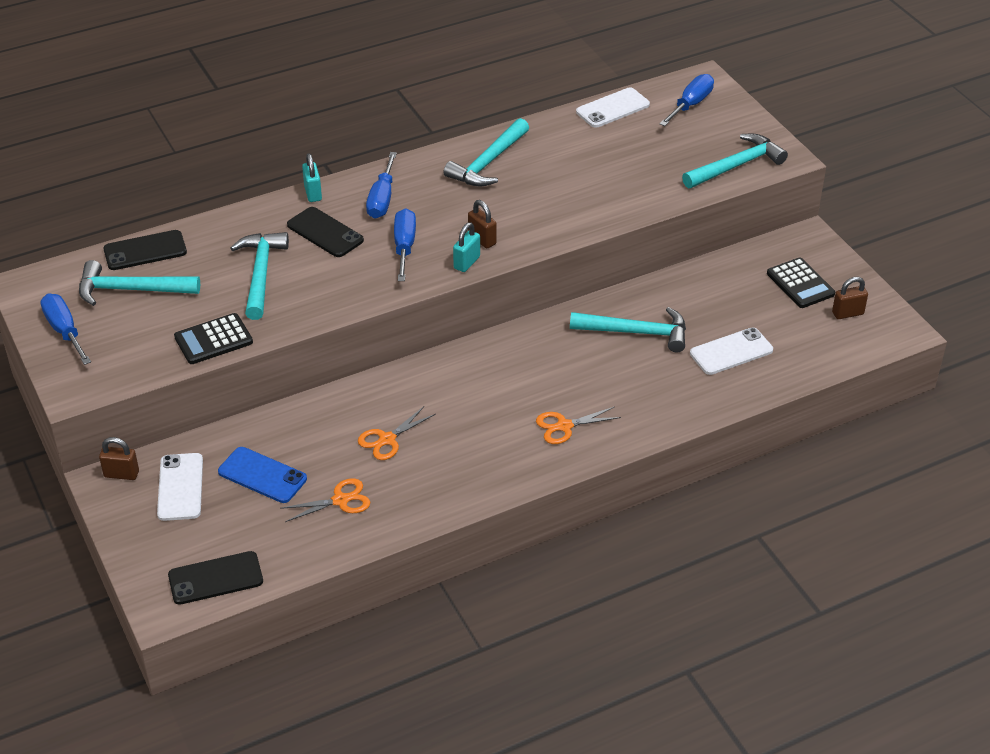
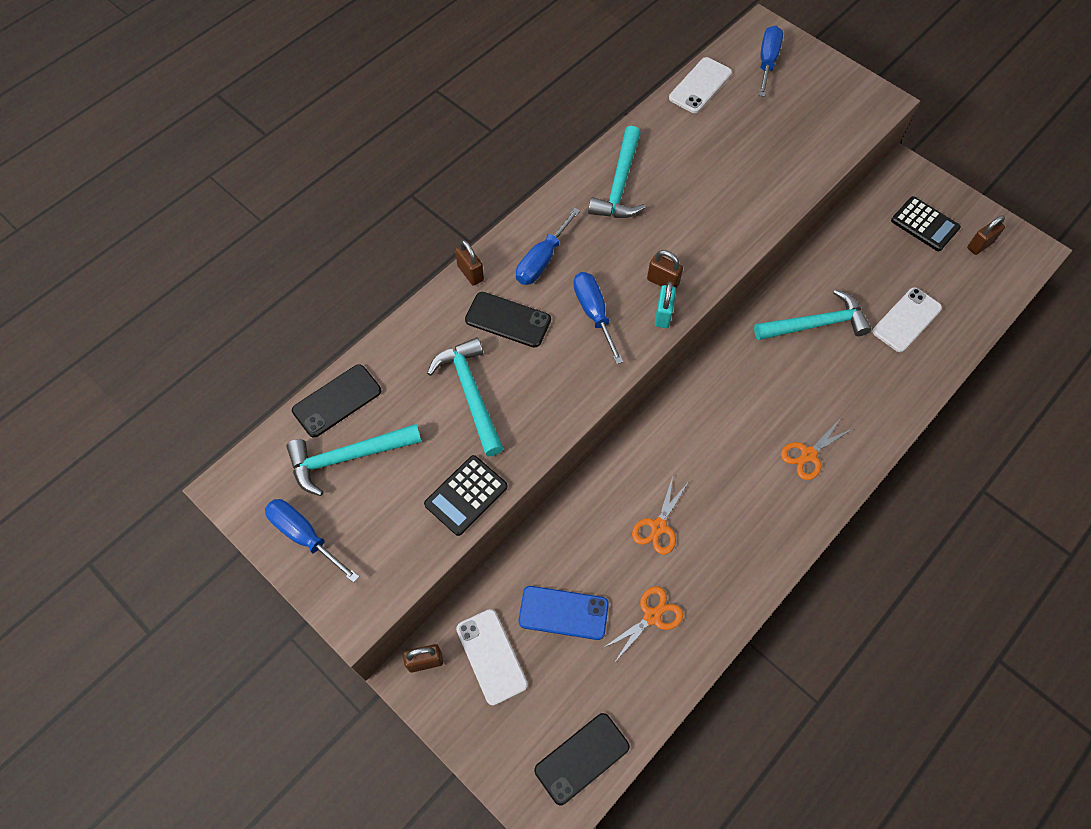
camera: 20 degrees left, 20 degrees up
turquoise padlock [302,154,322,202] -> brown padlock [455,240,484,286]
blue screwdriver [366,152,397,218] -> blue screwdriver turned 45 degrees clockwise [516,208,580,285]
turquoise hammer [682,134,788,188] -> none

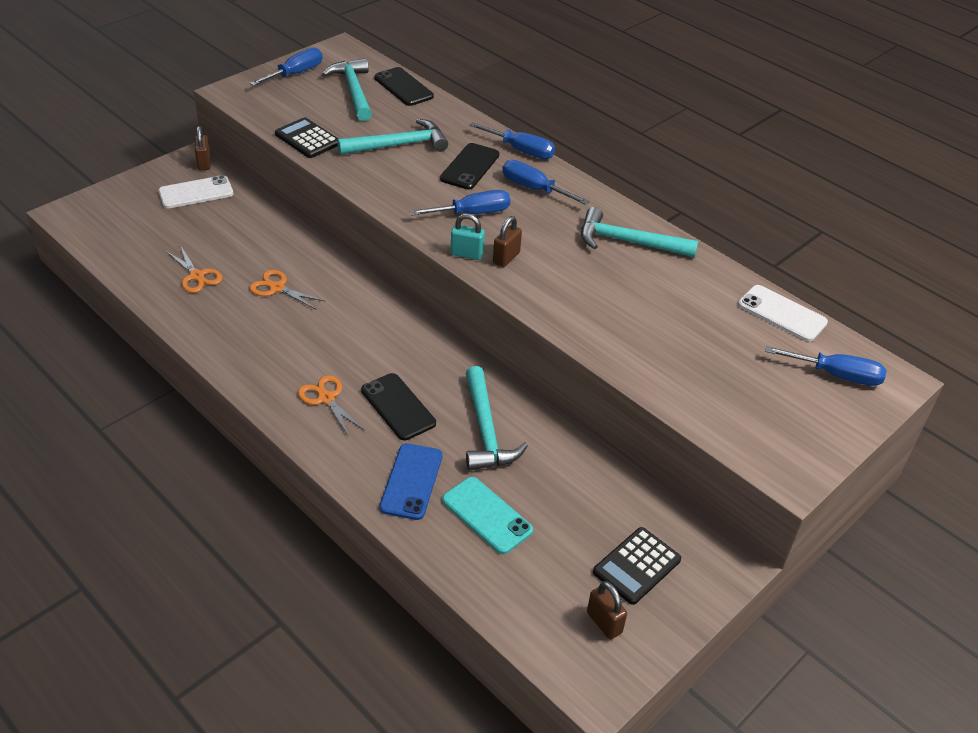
camera: 90 degrees right, 20 degrees down
brown padlock [455,240,484,286] -> blue screwdriver [469,122,555,159]
blue phone [519,586,609,640] -> blue phone moved to [380,443,443,520]
black phone [534,713,630,805] -> black phone moved to [361,373,436,440]
white phone [873,287,942,352] -> turquoise phone [442,477,533,554]

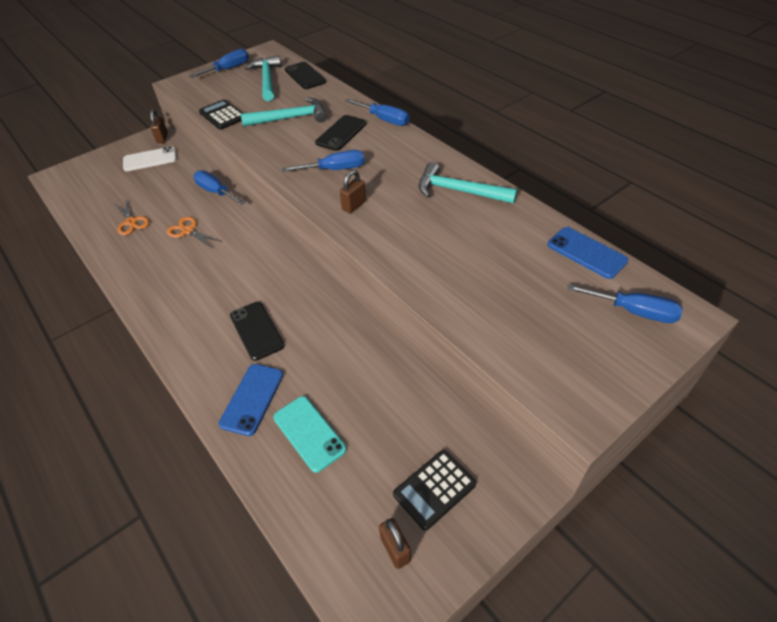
camera: 10 degrees right, 5 degrees up
orange scissors [298,375,365,436] -> none
turquoise padlock [451,213,485,260] -> none
turquoise hammer [466,366,528,471] -> none
blue screwdriver [502,160,590,205] -> blue screwdriver moved to [193,170,245,205]
white phone [738,285,828,342] -> blue phone [548,227,628,279]

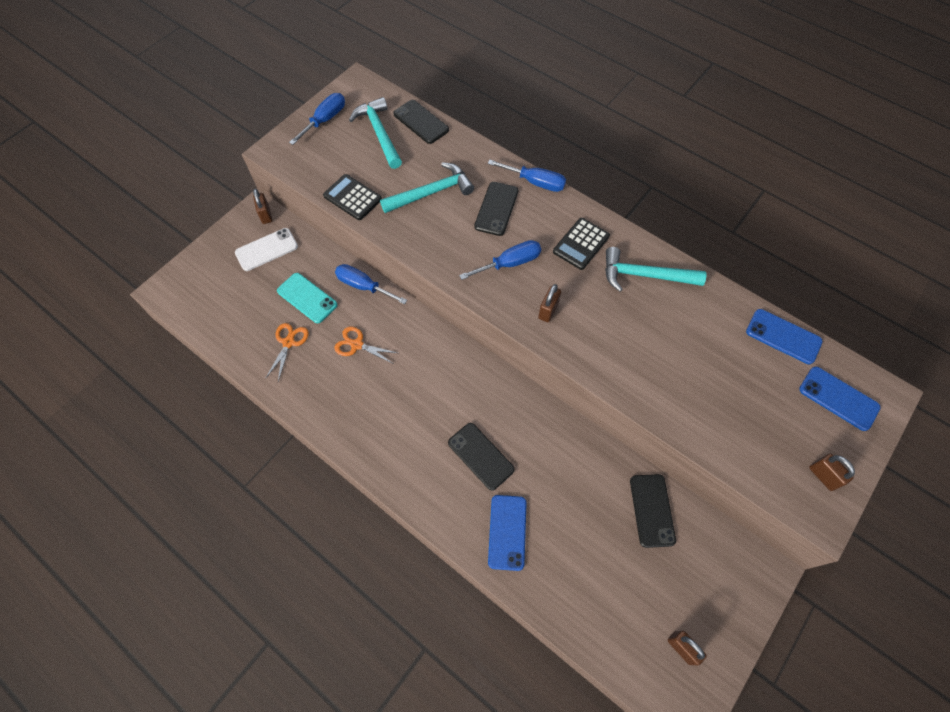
camera: 15 degrees left, 15 degrees up
orange scissors [116,200,149,235] -> orange scissors turned 120 degrees counterclockwise [265,323,309,381]
turquoise phone [273,396,346,473] -> turquoise phone moved to [277,273,337,323]
black calculator [393,450,476,531] -> black calculator moved to [553,218,610,270]
blue screwdriver [567,284,683,323] -> blue phone [799,367,881,431]
none -> black phone [630,474,676,548]
none -> brown padlock [809,453,855,491]

